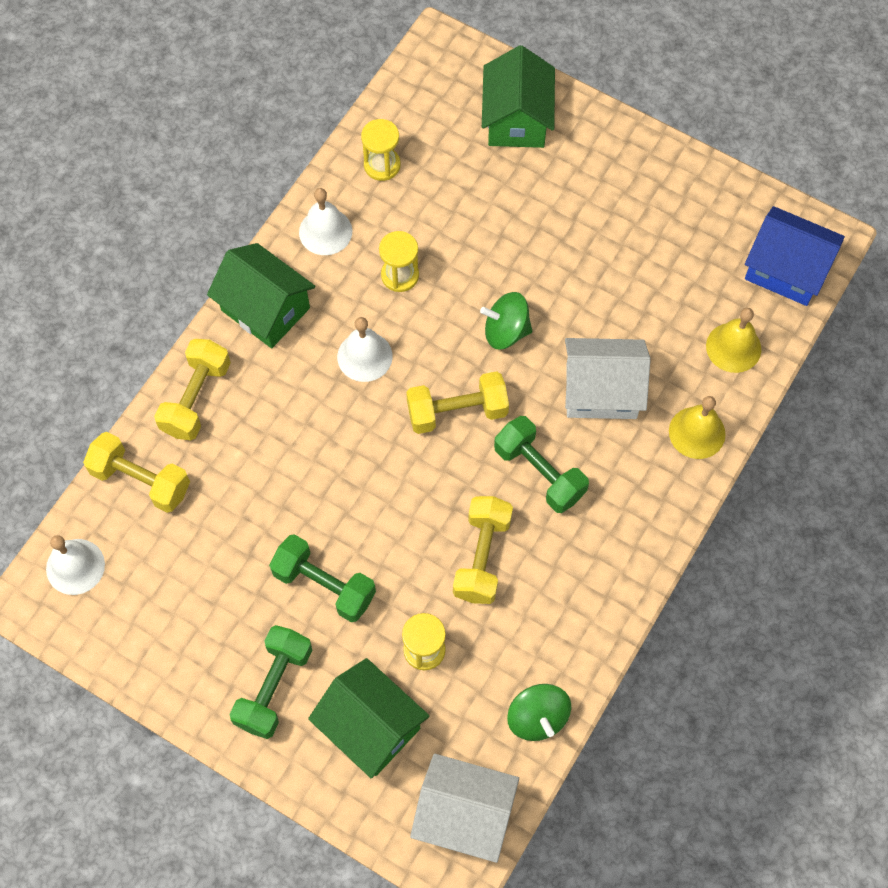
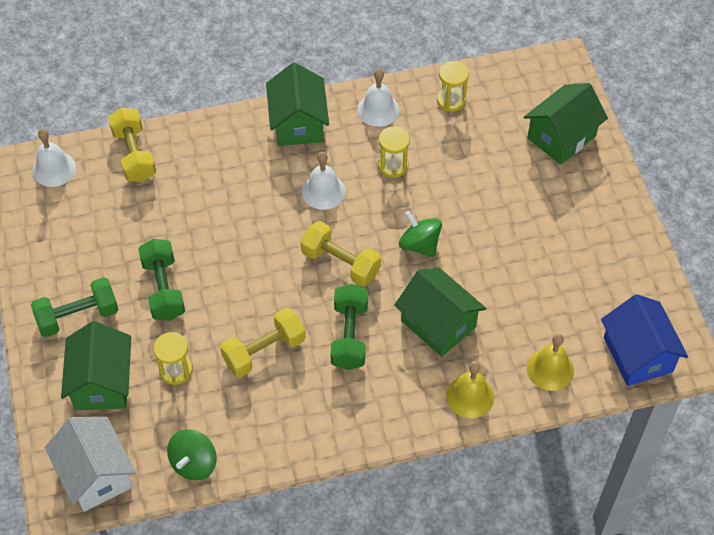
camera: 45 degrees right, 10 degrees down
yellow dumbbell [154,339,231,441] -> none
white house [565,338,650,419] -> green house [394,268,486,357]

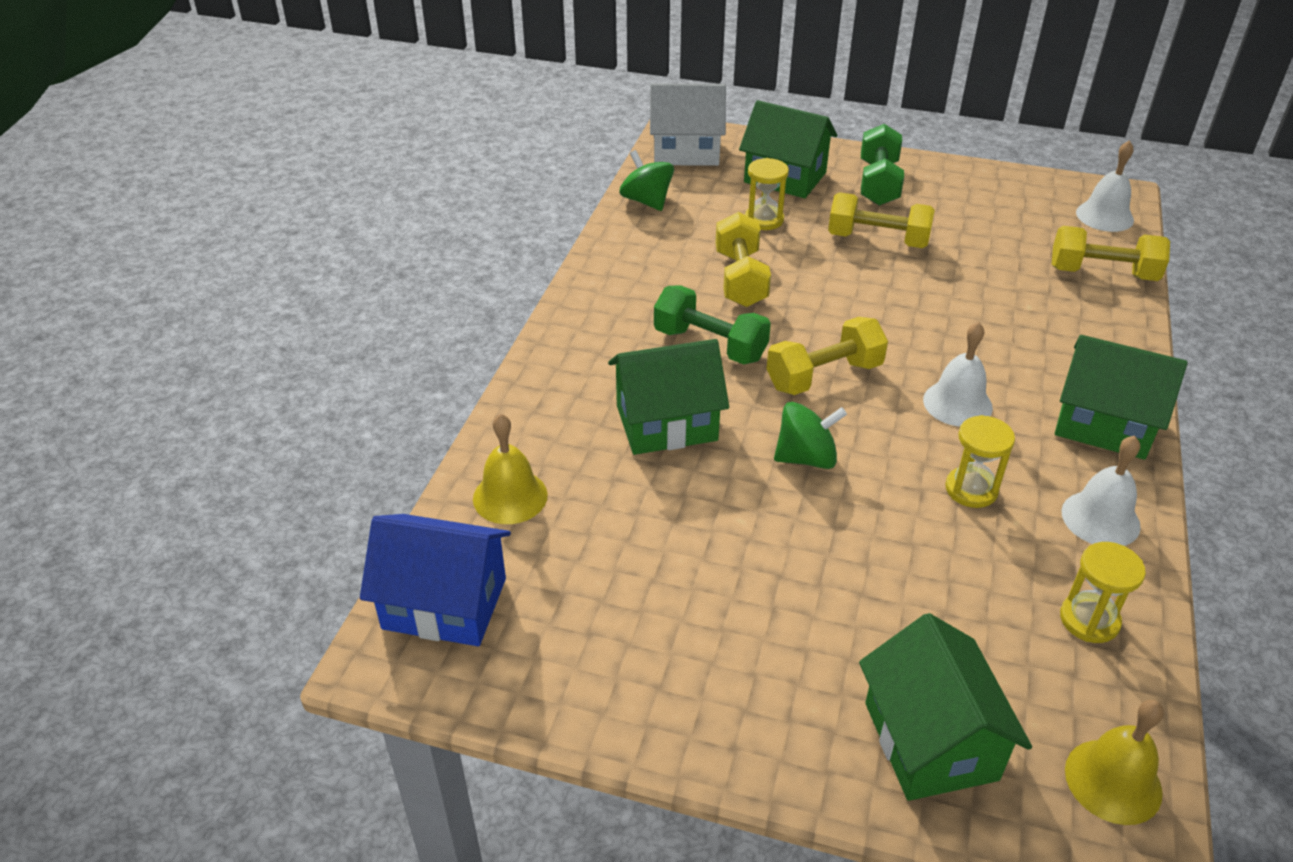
camera: 120 degrees right, 15 degrees down
green dumbbell [138,239,185,321] -> yellow dumbbell [828,193,935,248]
yellow bell [446,361,494,418] -> yellow bell moved to [1065,700,1164,825]

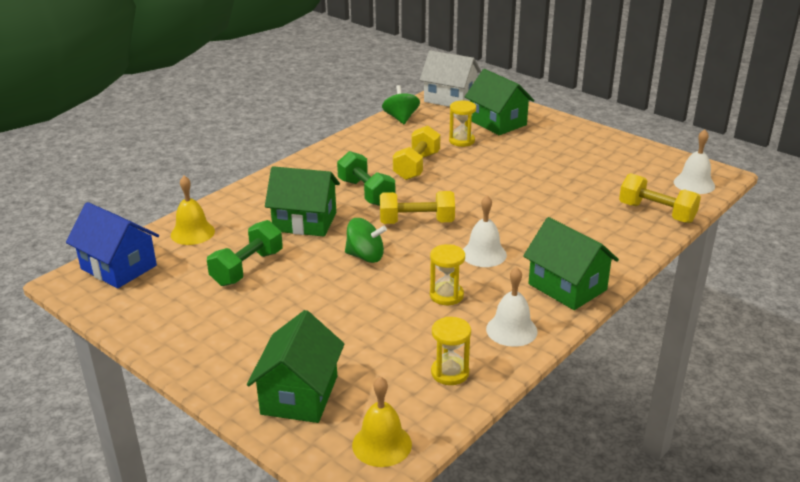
camera: 25 degrees right, 10 degrees down
yellow dumbbell [828,193,935,248] -> none
green dumbbell [861,124,904,206] -> green dumbbell moved to [207,220,283,286]

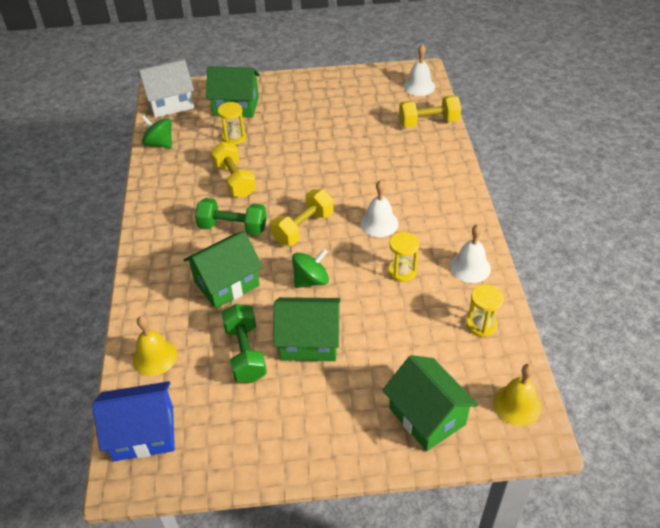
camera: 45 degrees left, 15 degrees up
green house [523,217,619,310] -> green house moved to [273,297,341,361]

